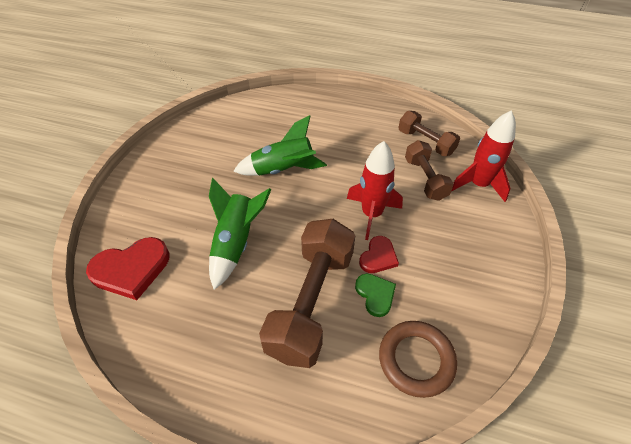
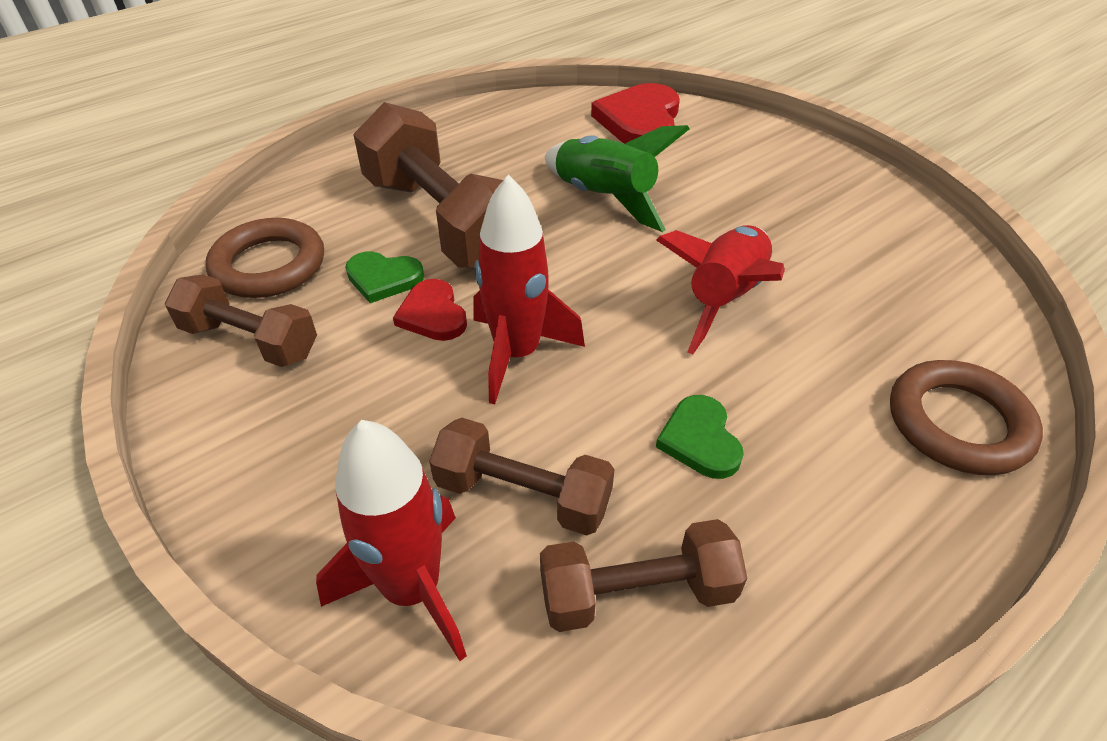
camera: 125 degrees right, 5 degrees down
green rocket [233,115,327,176] -> red rocket [656,225,785,354]
none -> brown dumbbell [165,274,317,367]
none -> green heart [656,395,744,479]
none -> brown ring [890,360,1043,475]

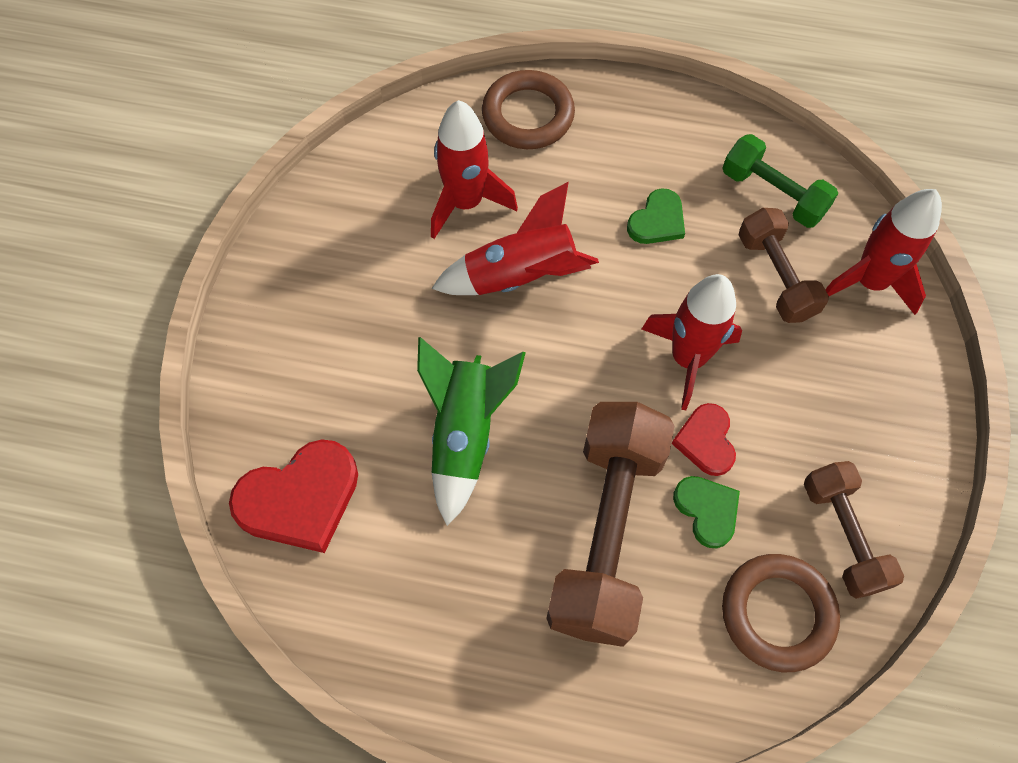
camera: 130 degrees left, 20 degrees up
red heart [393,279,467,341] -> red heart turned 150 degrees clockwise [671,403,736,476]
brown dumbbell [540,519,747,632] -> green dumbbell [723,134,838,228]
none -> red rocket [431,100,518,239]

